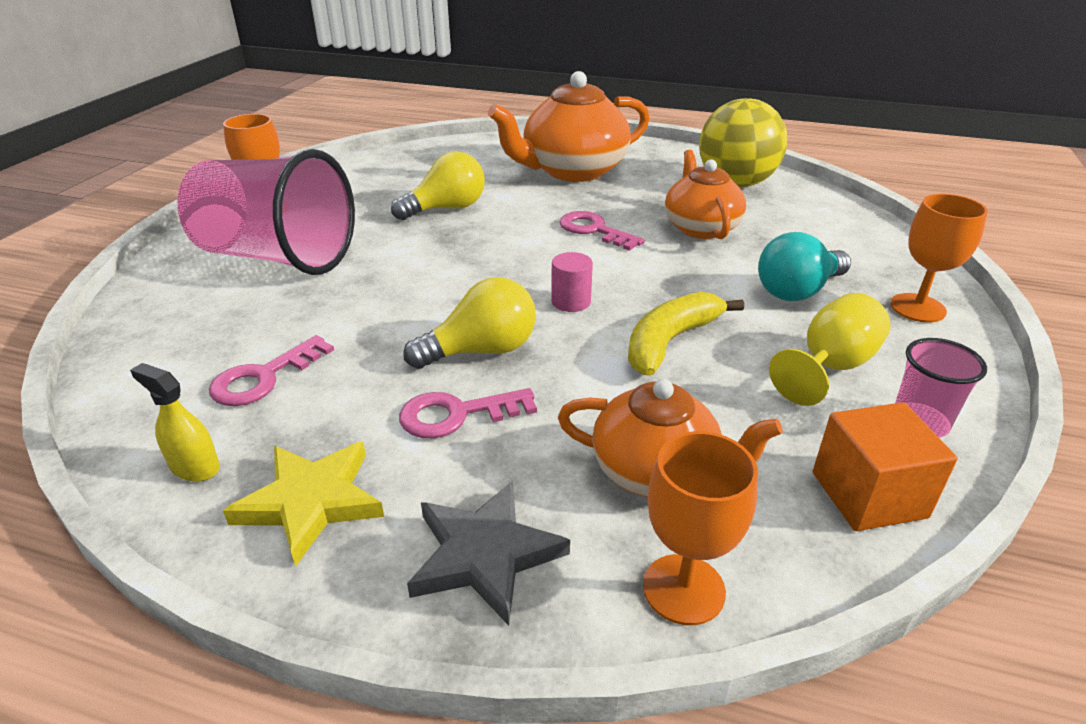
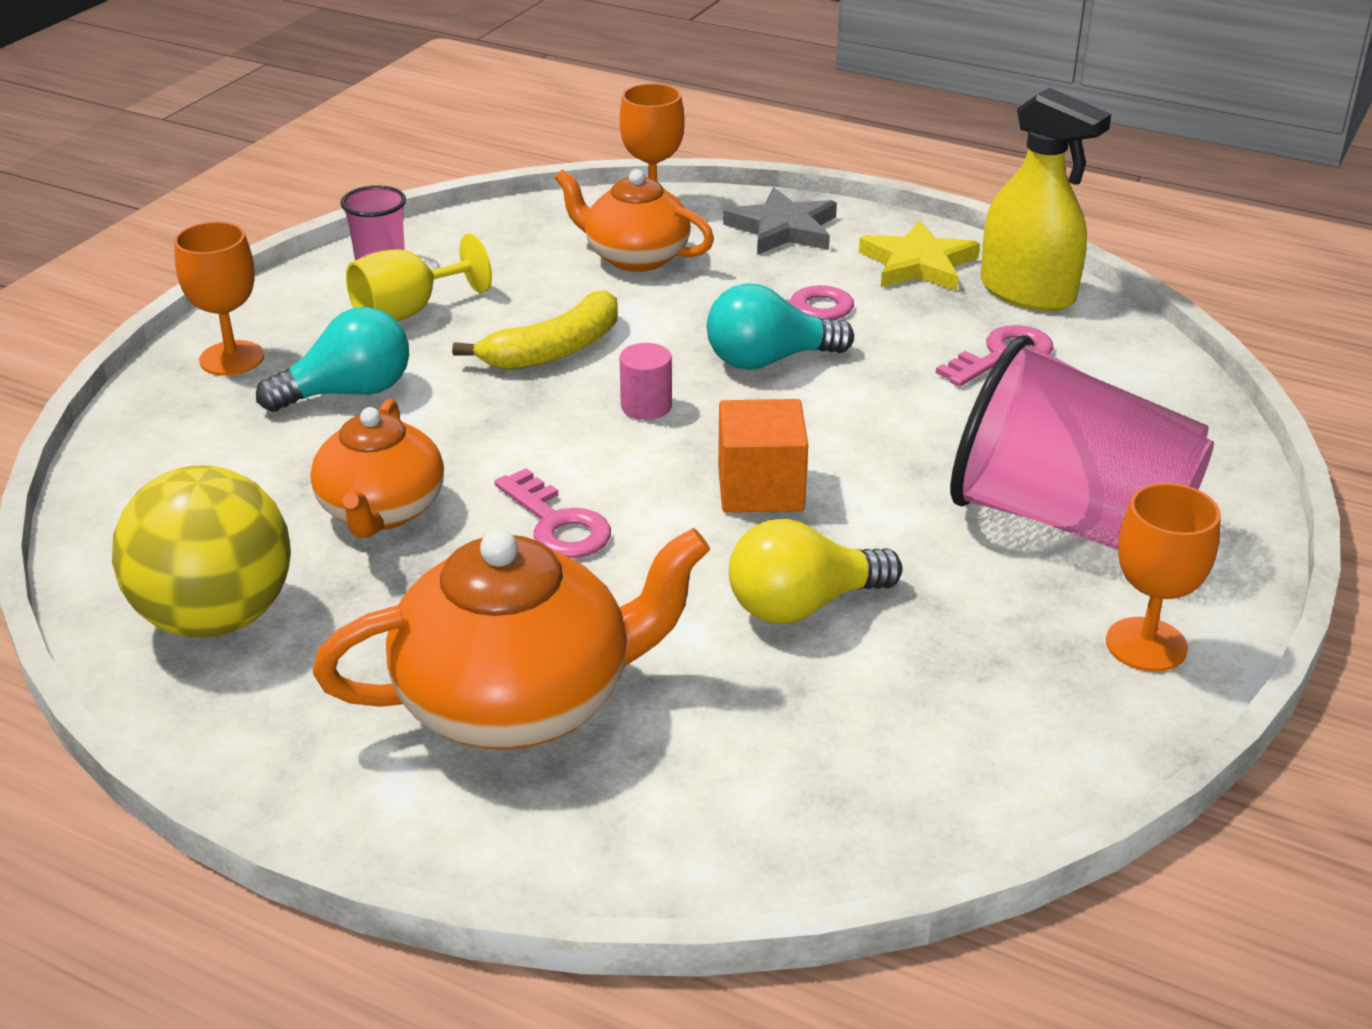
camera: 170 degrees left, 0 degrees up
yellow spray bottle [130,363,220,482] -> yellow spray bottle [981,88,1111,311], size x2.00
yellow light bulb [403,277,536,369] -> turquoise light bulb [707,283,854,370]
orange cube [813,402,957,531] -> orange cube moved to [718,399,808,513]

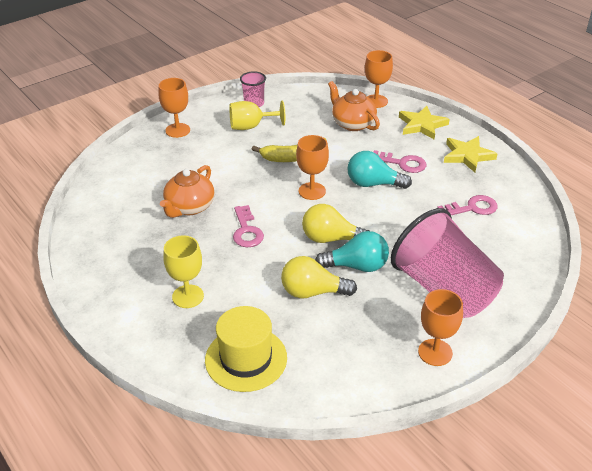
camera: 25 degrees right, 5 degrees up
yellow ball [112,465,291,638] -> none
turquoise light bulb [256,307,409,412] -> turquoise light bulb moved to [315,231,389,272]
orange teapot [313,528,710,750] -> yellow goblet [163,235,204,308]
pink cylinder [620,343,672,420] -> orange goblet [296,135,329,200]
orange cube [718,399,808,513] -> yellow light bulb [302,204,369,243]
grey star [723,187,837,255] -> yellow star [399,106,449,139]
yellow spray bottle [981,88,1111,311] -> none
none -> yellow hat [205,306,287,392]

